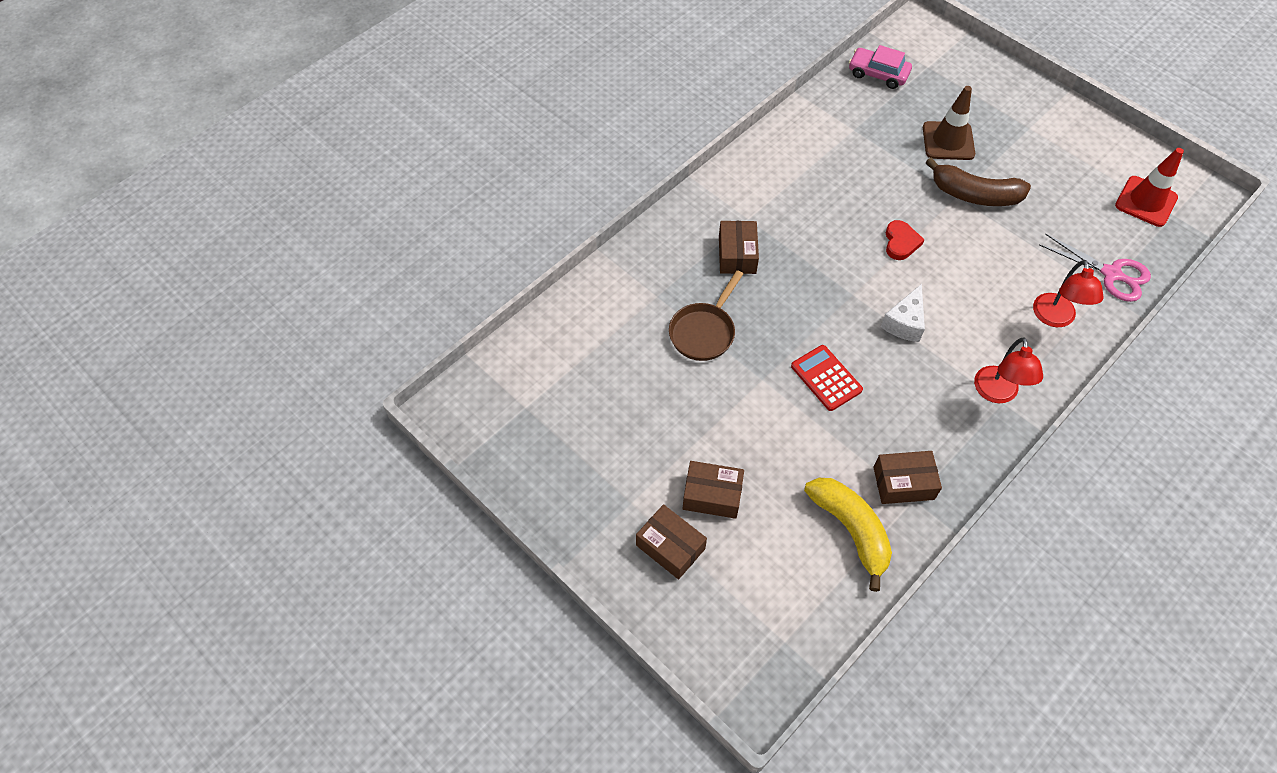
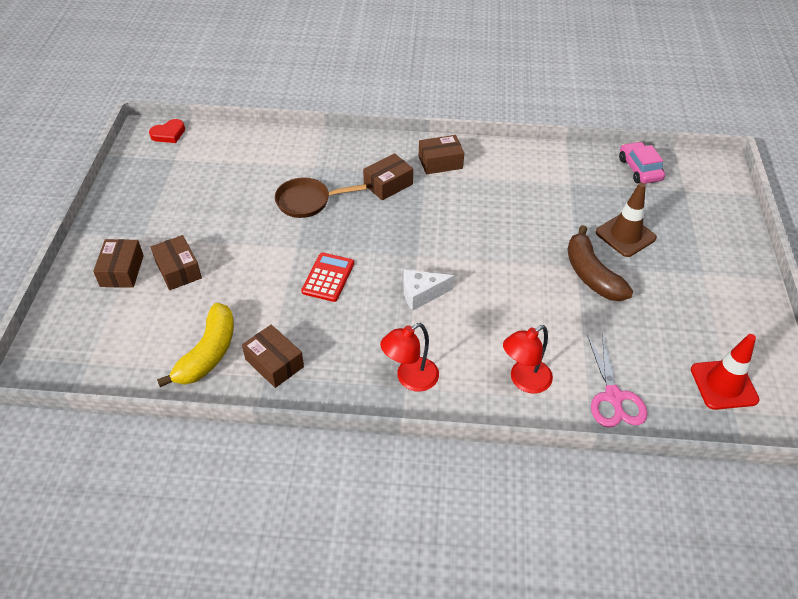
camera: 50 degrees right, 10 degrees down
red heart [886,220,925,260] -> red heart moved to [149,119,185,143]
none -> brown box [419,135,464,174]

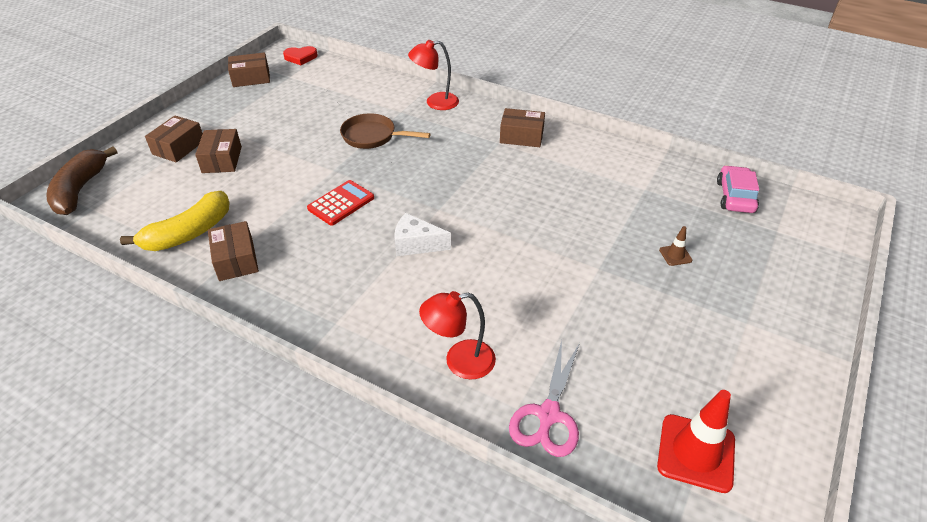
camera: 25 degrees right, 5 degrees down
brown box [363,153,413,201] -> brown box moved to [228,52,270,87]
red lamp [380,323,439,391] -> red lamp moved to [408,40,459,110]
brown banana [568,225,633,301] -> brown banana moved to [46,146,118,215]
brown traffic cone [596,182,657,257] -> brown traffic cone [659,226,692,266], size x0.48

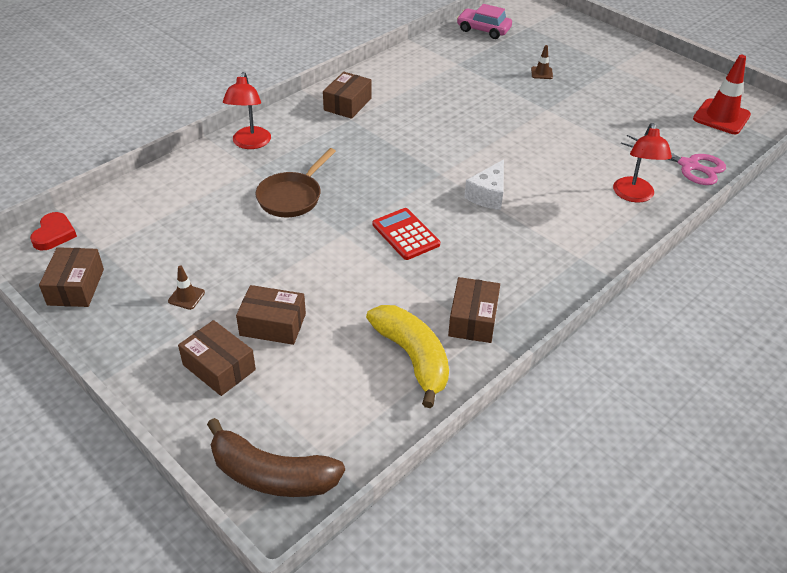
camera: 75 degrees left, 0 degrees up
brown box [208,221,259,281] -> brown box turned 75 degrees counterclockwise [448,277,500,343]
none -> brown traffic cone [168,265,205,310]

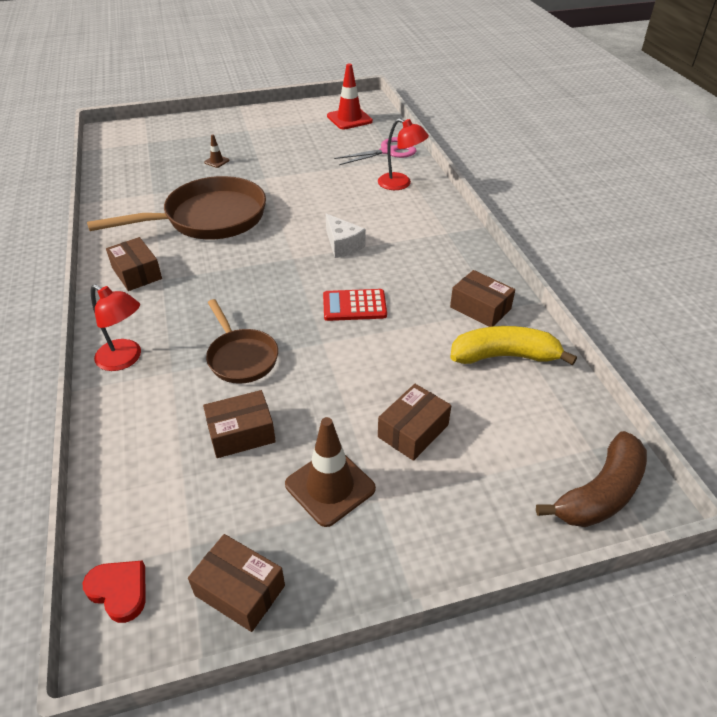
camera: 60 degrees left, 0 degrees up
brown traffic cone [168,265,205,310] -> brown traffic cone [285,417,376,527], size x2.10
brown box [178,320,256,396] -> brown box moved to [203,390,276,458]
pink car [457,4,512,39] -> none
none -> brown pan [87,176,266,240]

